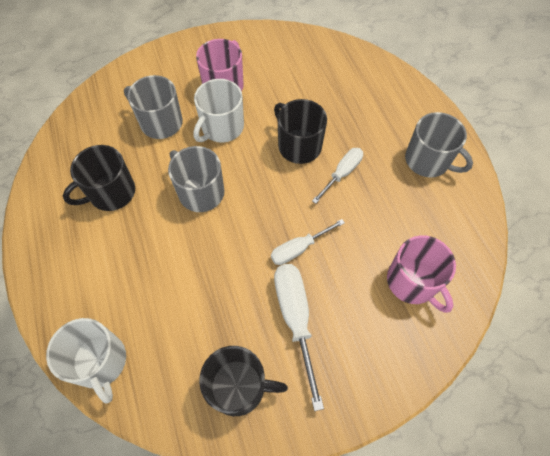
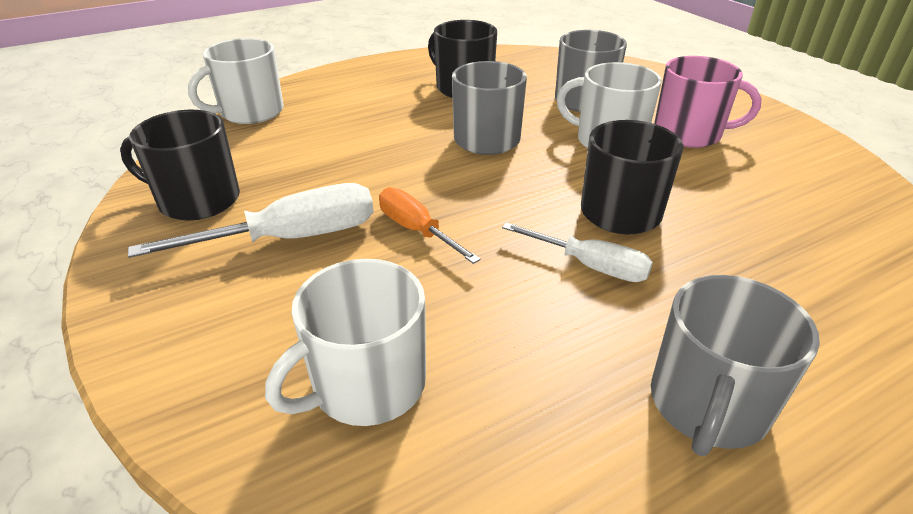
camera: 80 degrees right, 25 degrees down
black mug [199,346,288,416] -> black mug turned 105 degrees clockwise [120,110,240,221]
white screwdriver [271,219,345,265] -> orange screwdriver [379,187,481,264]
pink mug [387,235,456,313] -> white mug [265,259,426,426]

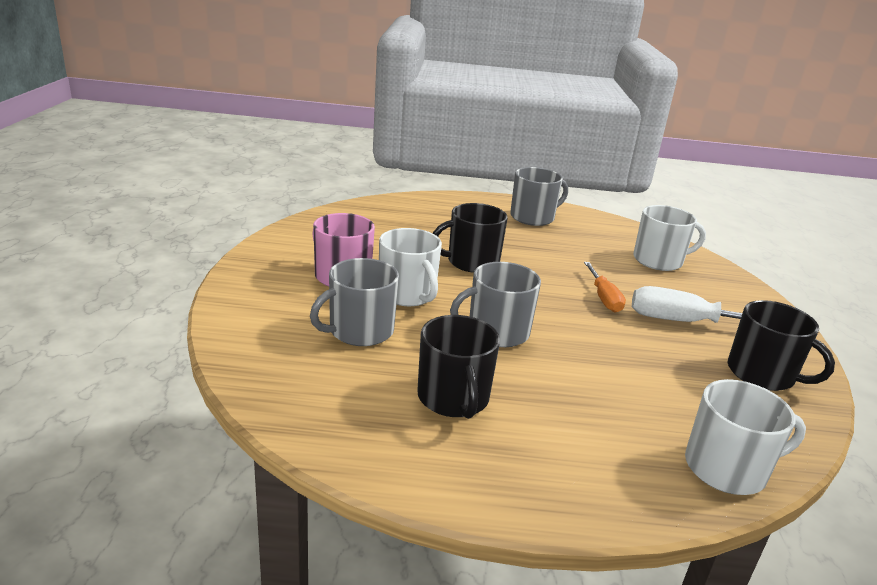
camera: 150 degrees left, 10 degrees down
white screwdriver [502,222,653,282] -> none

